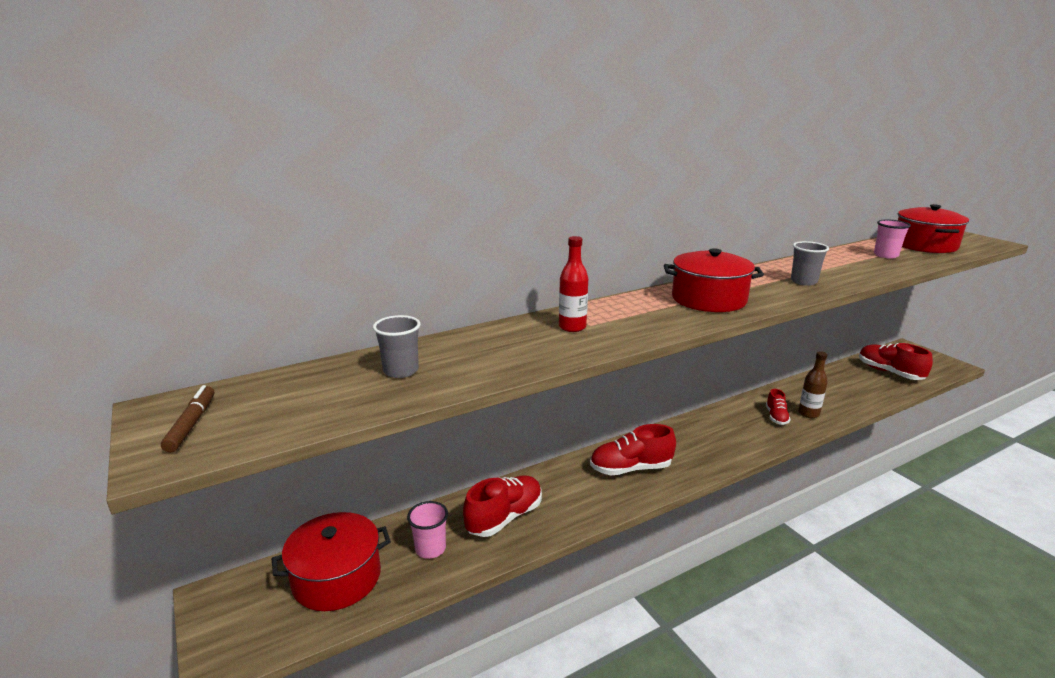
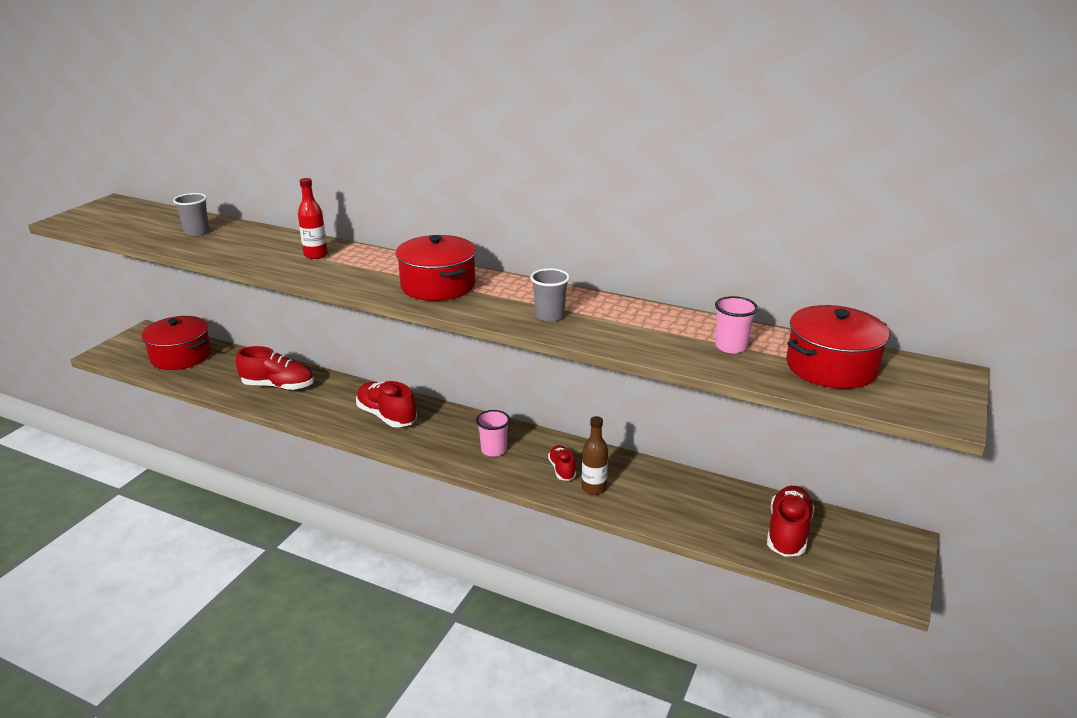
camera: 55 degrees right, 5 degrees up
brown marker [161,385,214,452] -> none
pink cup [407,501,448,559] -> pink cup moved to [476,410,510,457]
red shoe [766,389,791,425] -> red shoe turned 105 degrees clockwise [548,445,576,481]

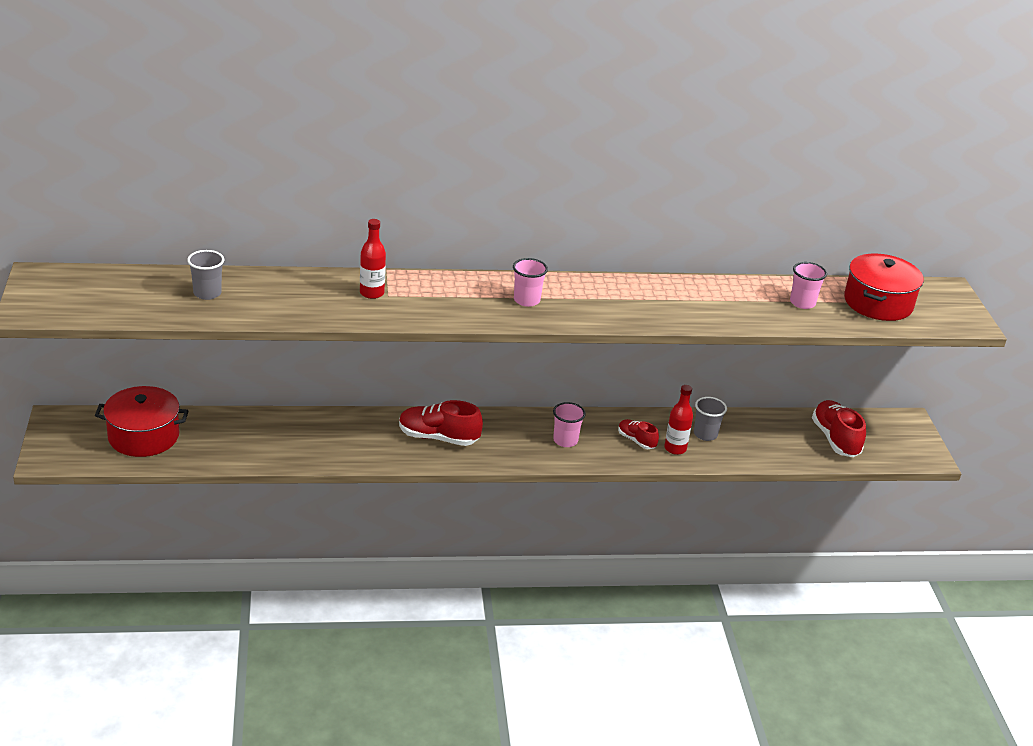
camera: 35 degrees left, 5 degrees up
red shoe [236,346,314,390] -> none
red pot [396,235,476,301] -> pink cup [513,258,548,307]
grey cup [530,268,570,322] -> grey cup moved to [694,397,727,441]
brown bottle [581,416,608,495] -> red bottle [664,385,693,455]

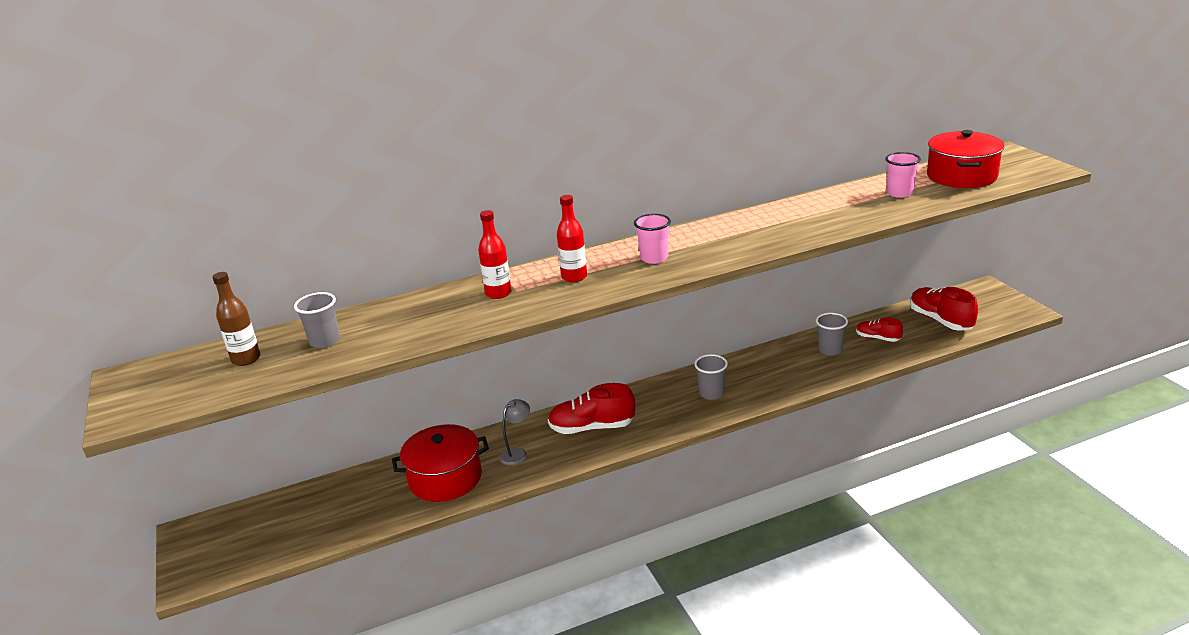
camera: 10 degrees left, 5 degrees down
red pot [95,386,189,457] -> red pot moved to [392,424,489,502]
pink cup [553,402,586,447] -> grey cup [694,354,728,400]
red shoe [618,419,659,449] -> red shoe moved to [856,317,903,342]
red bottle [664,385,693,455] -> red bottle moved to [557,195,587,282]
none -> brown bottle [212,272,261,366]
none -> grey lamp [499,399,530,465]

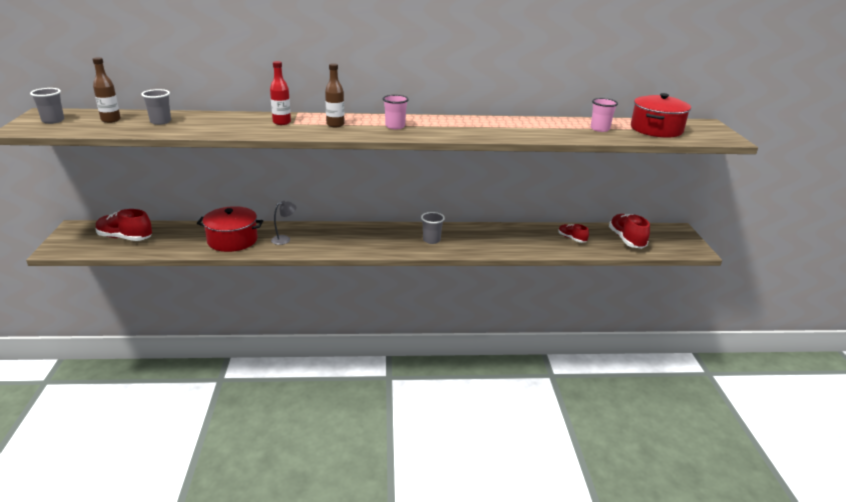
camera: 15 degrees right, 0 degrees up
red shoe [548,383,635,434] -> red shoe moved to [96,209,152,241]
red bottle [557,195,587,282] -> brown bottle [325,63,345,127]
grey cup [816,313,848,356] -> grey cup moved to [30,88,64,124]

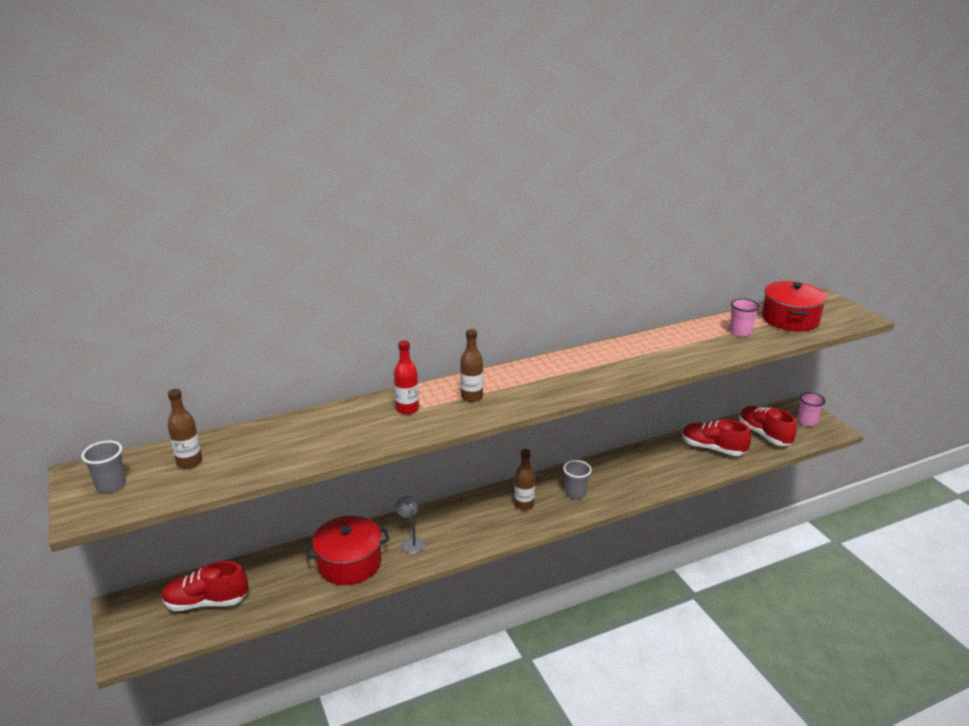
camera: 20 degrees left, 0 degrees up
grey cup [141,89,171,125] -> none
grey lamp [271,201,297,245] -> grey lamp turned 60 degrees counterclockwise [396,496,425,554]
pink cup [383,95,409,129] -> pink cup moved to [798,392,826,426]
red shoe [558,224,589,243] -> red shoe [682,419,751,456], size x1.73
none -> brown bottle [514,449,535,510]

